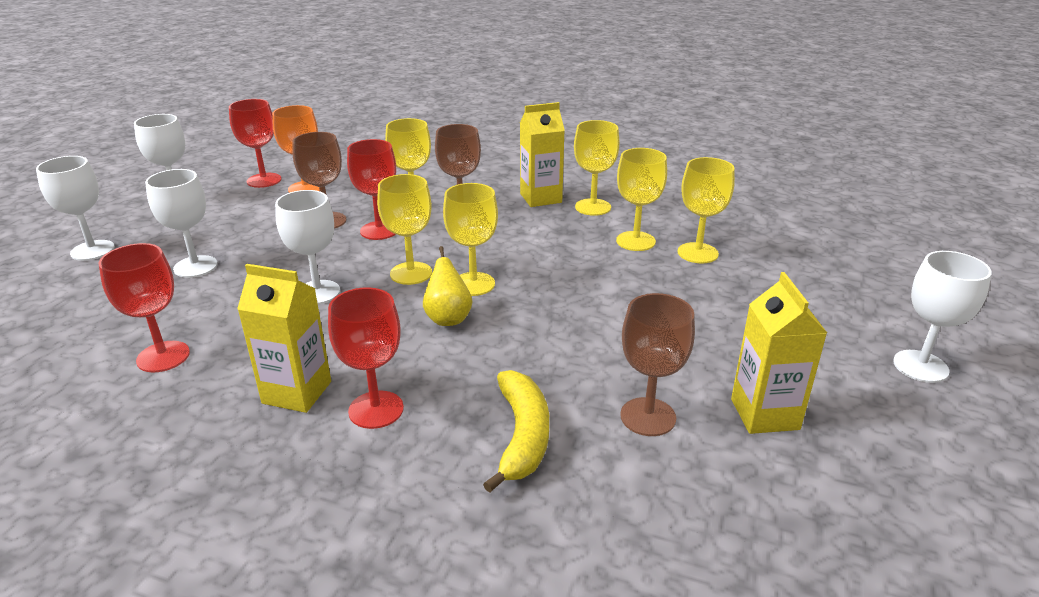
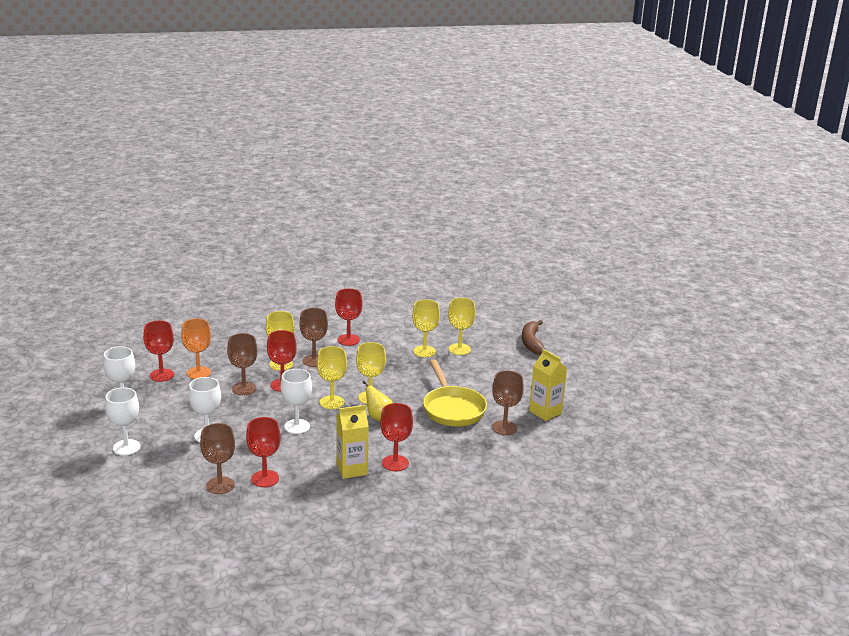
camera: 35 degrees left, 5 degrees down
yellow banana [483,370,549,493] -> none
yellow carton [520,102,565,207] -> red goblet [335,289,362,346]
yellow goblet [574,120,619,216] -> none
white goblet [893,251,992,383] -> none
none -> brown goblet [200,423,235,494]
none -> yellow pan [423,359,487,427]
none -> brown banana [522,320,545,355]

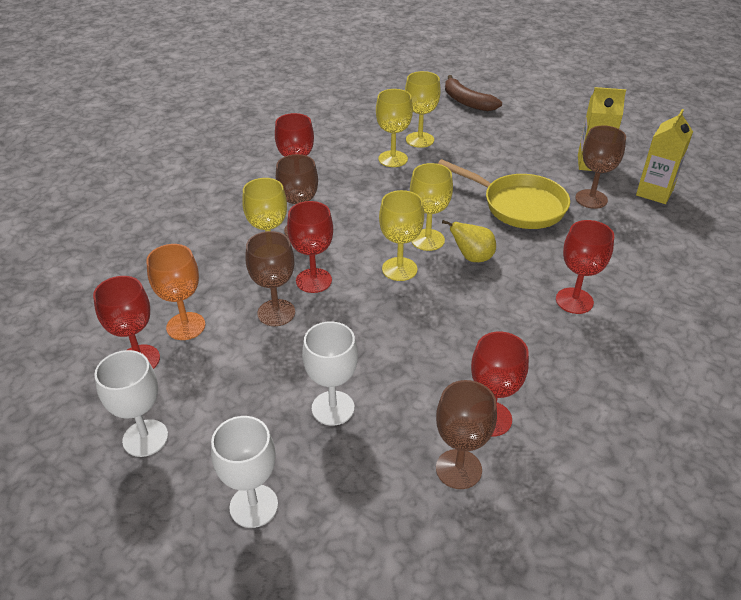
camera: 40 degrees left, 15 degrees up
white goblet [281,369,312,434] -> none
yellow carton [336,405,369,479] -> yellow carton moved to [636,109,693,204]

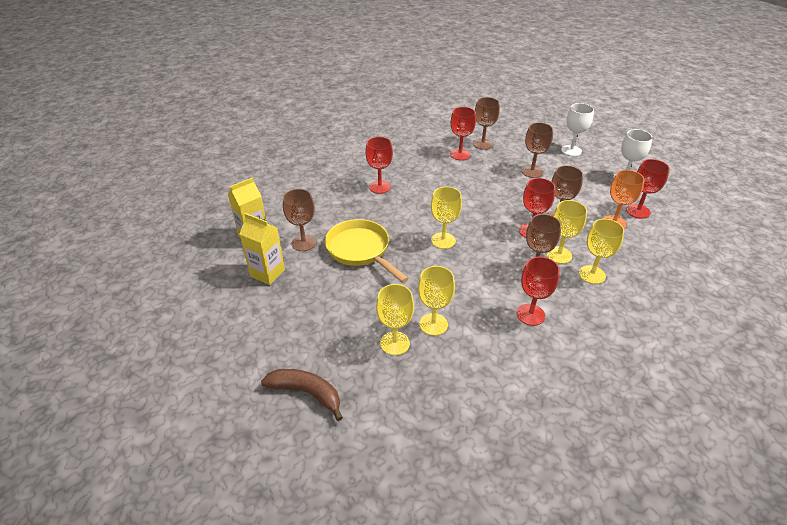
camera: 160 degrees left, 0 degrees up
white goblet [302,321,358,426] -> brown goblet [522,122,553,178]
yellow goblet [379,190,424,281] -> yellow goblet moved to [579,219,624,284]
yellow pear [442,220,496,262] -> none
brown banana [445,75,502,111] -> brown banana turned 45 degrees counterclockwise [261,369,343,421]

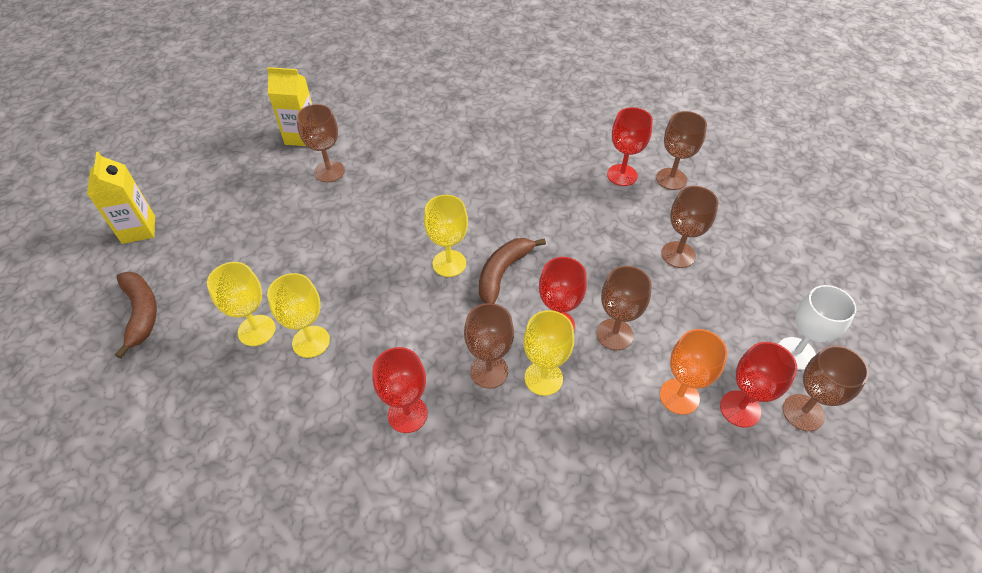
camera: 45 degrees right, 10 degrees up
yellow carton [240,213,285,285] -> yellow carton moved to [87,152,155,244]
yellow pan [325,219,409,283] -> none
red goblet [366,137,393,194] -> none
white goblet [561,103,594,156] -> none
yellow goblet [579,219,624,284] -> none
none -> brown banana [479,238,546,304]
none -> brown goblet [783,345,869,431]

